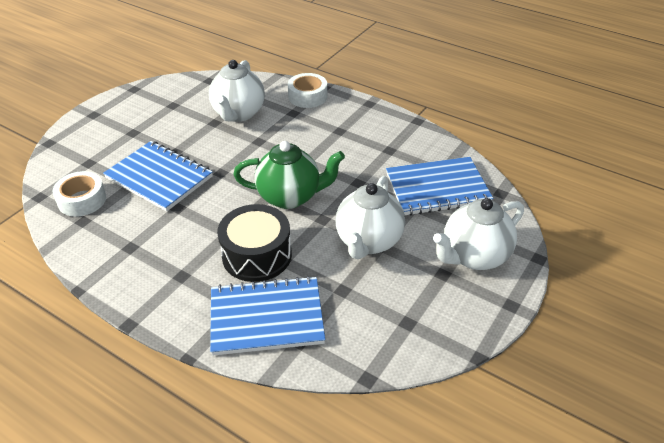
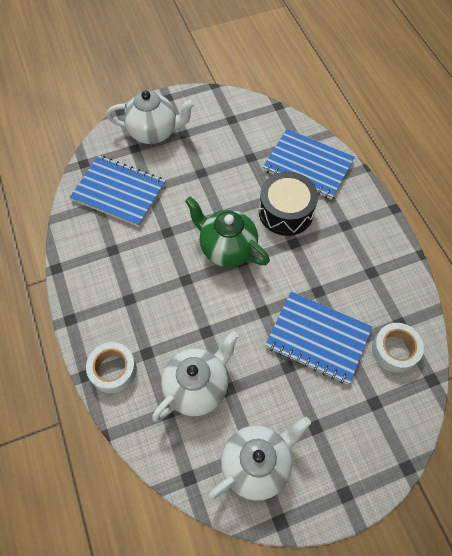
camera: 145 degrees left, 20 degrees up
blue notebook [103,141,213,212] -> blue notebook turned 45 degrees counterclockwise [265,291,372,384]
white teapot [336,176,405,259] -> white teapot moved to [208,417,311,501]

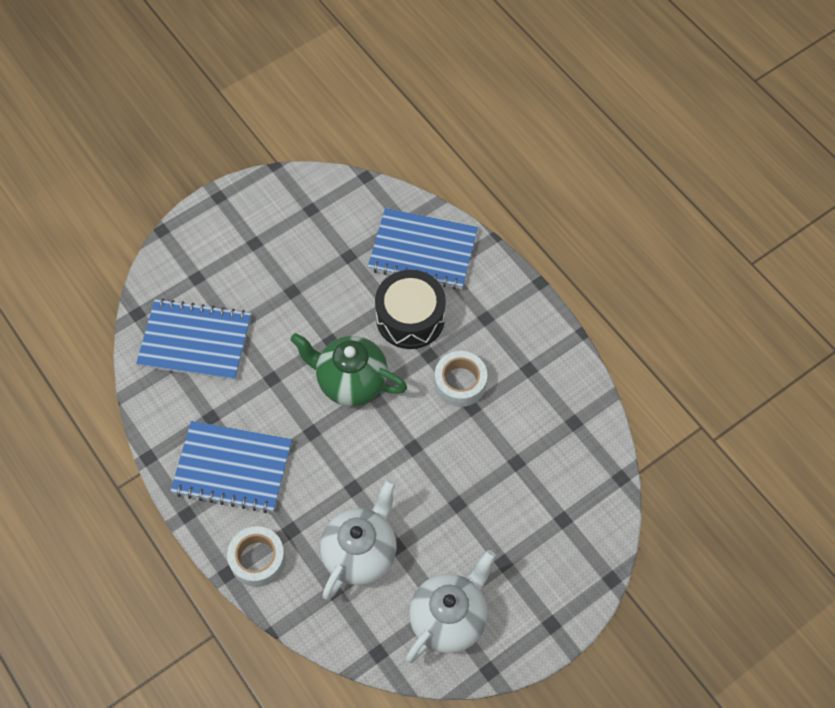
camera: 15 degrees left, 0 degrees up
white teapot [107,90,195,144] -> none
blue notebook [265,291,372,384] -> blue notebook moved to [170,421,292,513]
white tape [372,323,424,373] -> white tape moved to [434,351,487,407]

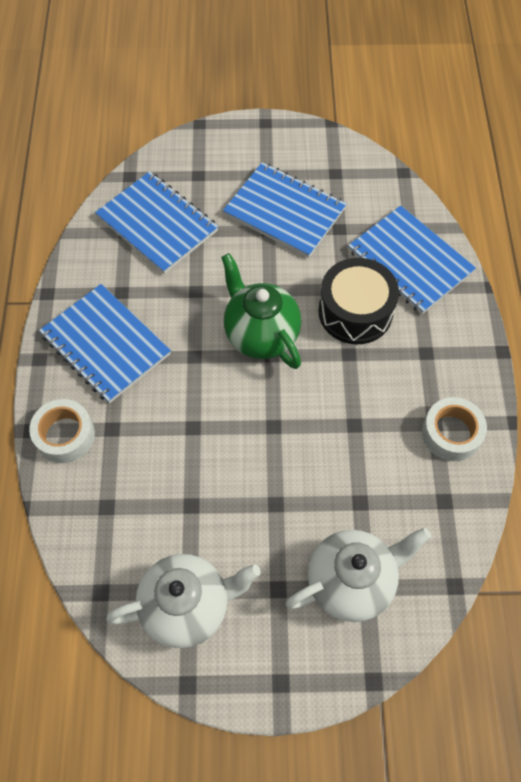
camera: 35 degrees right, 0 degrees up
white teapot [320,479,397,600] -> white teapot moved to [286,527,431,622]
white tape [434,351,487,407] -> white tape moved to [422,397,487,461]
none -> blue notebook [223,162,347,258]

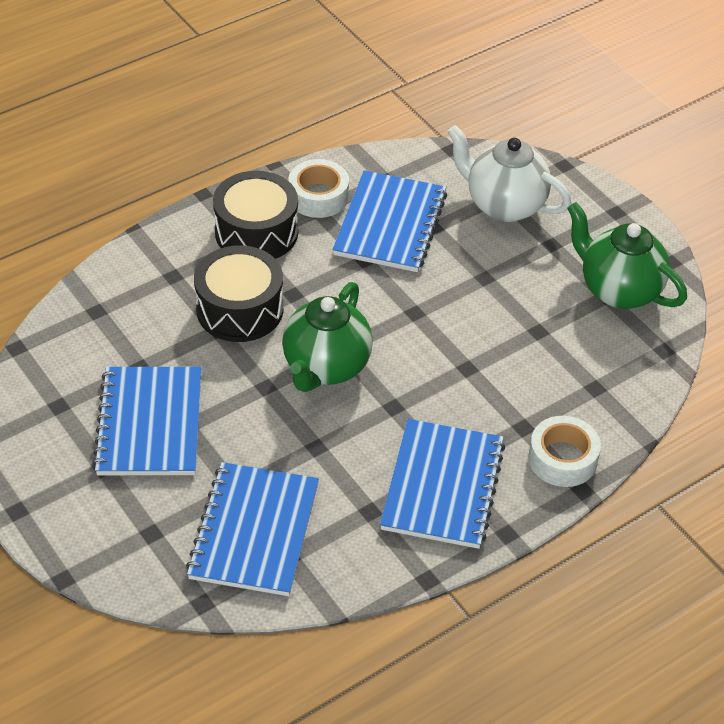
camera: 125 degrees left, 15 degrees down
white teapot [106,554,261,648] -> green teapot [567,202,687,309]
blue notebook [348,206,476,314] -> blue notebook moved to [332,170,447,272]
none -> black drum [213,171,298,259]

